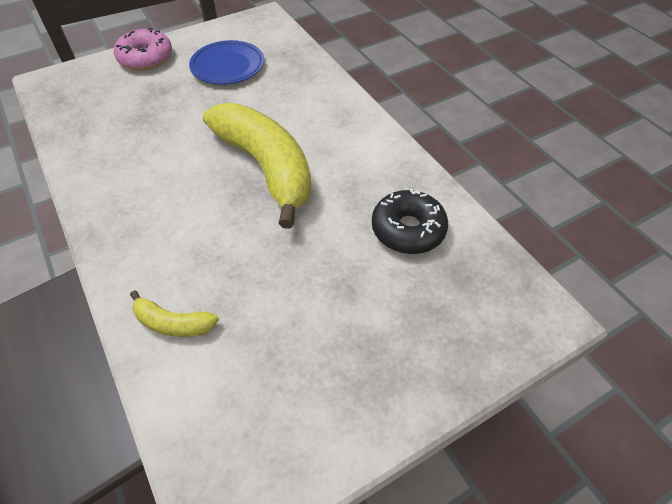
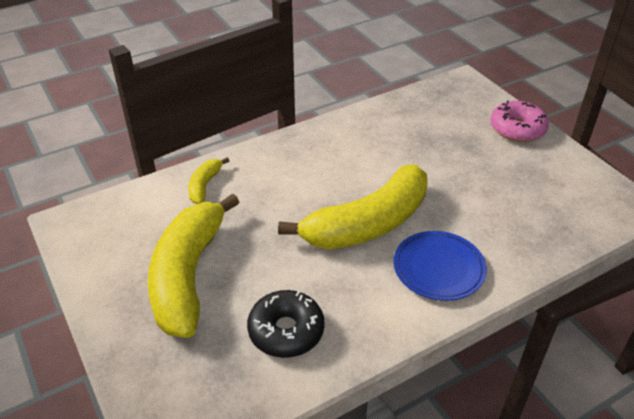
camera: 90 degrees right, 10 degrees down
blue plate [189,40,264,85] -> blue plate moved to [393,231,487,301]
none -> yellow banana [148,193,239,338]

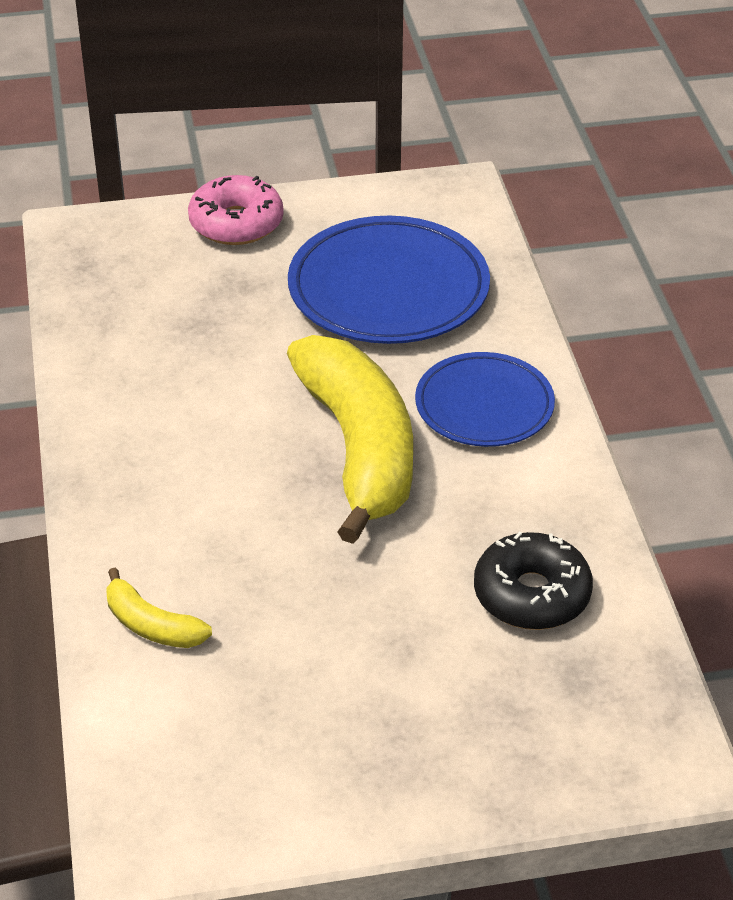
camera: 70 degrees left, 0 degrees up
yellow banana [148,193,239,338] -> none
none -> blue plate [288,216,490,344]

